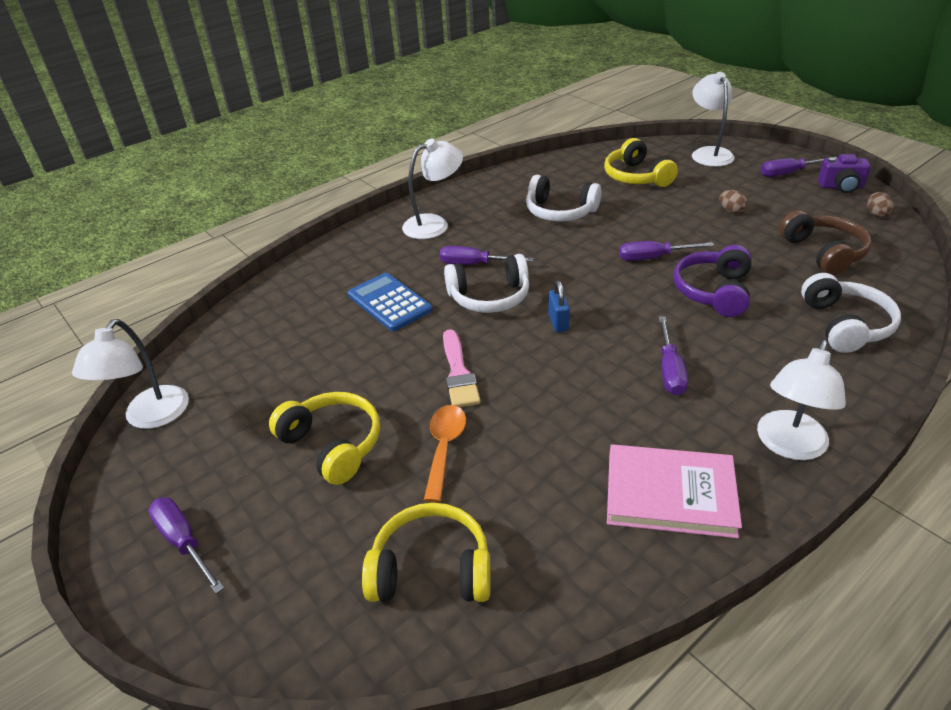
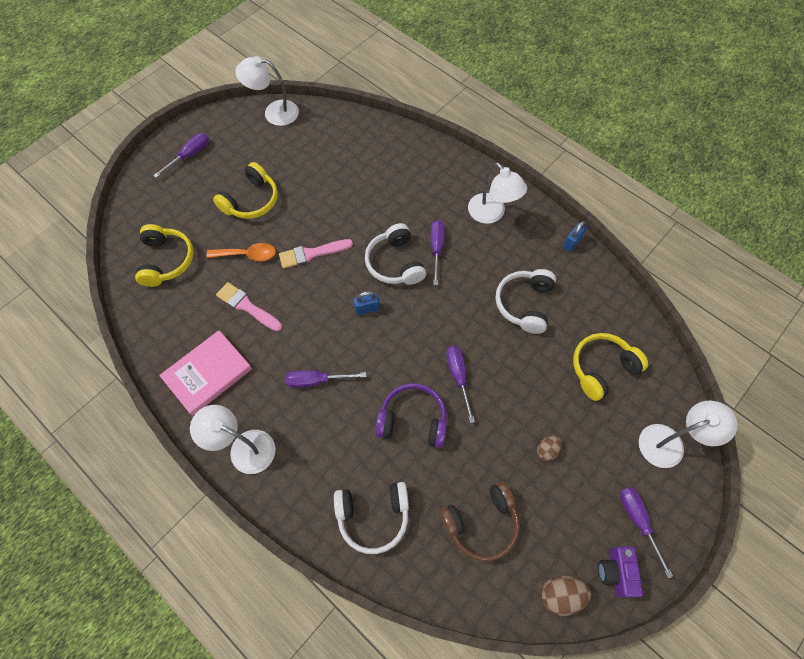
camera: 80 degrees right, 25 degrees up
blue calculator [348,273,433,331] -> none
pink book [607,444,742,539] -> pink book turned 45 degrees clockwise [159,330,252,416]
brown egg [867,192,894,218] -> brown egg [541,576,591,616], size x1.55
none -> pink brush [216,282,282,331]
none -> blue padlock [563,221,587,252]

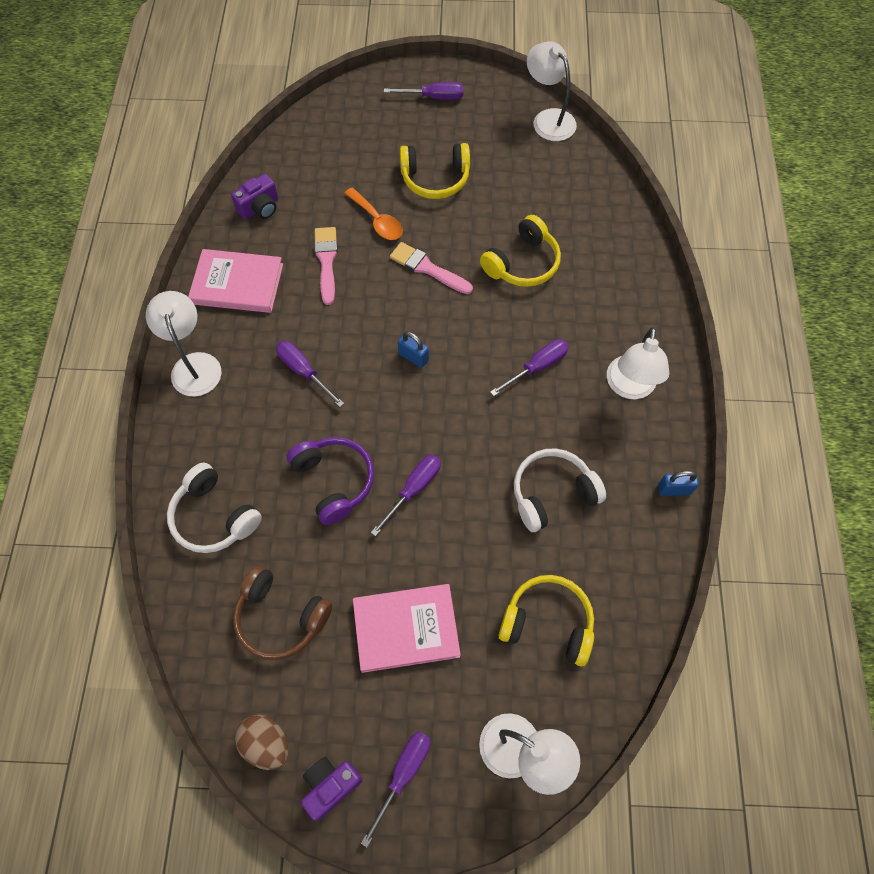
camera: 50 degrees right, 0 degrees up
yellow headphones [135,224,194,287] -> yellow headphones moved to [480,215,561,287]
white headphones [365,223,426,285] -> none
brown egg [537,436,562,461] -> pink book [353,584,461,673]
none -> purple camera [231,174,278,220]

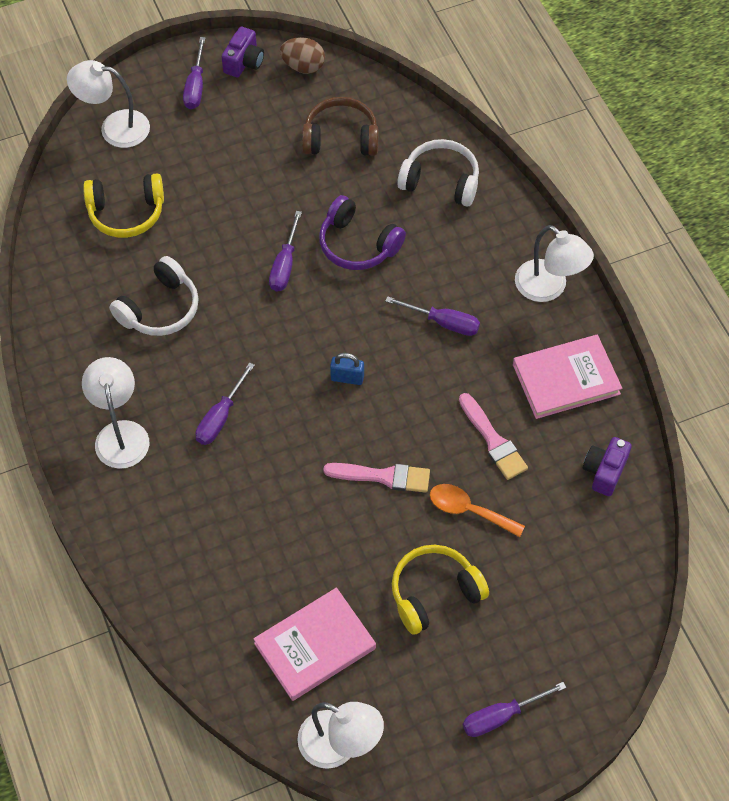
camera: 155 degrees right, 5 degrees down
pink book [353,584,461,673] -> pink book moved to [253,588,376,701]
yellow headphones [480,215,561,287] -> none
blue padlock [658,471,699,496] -> none

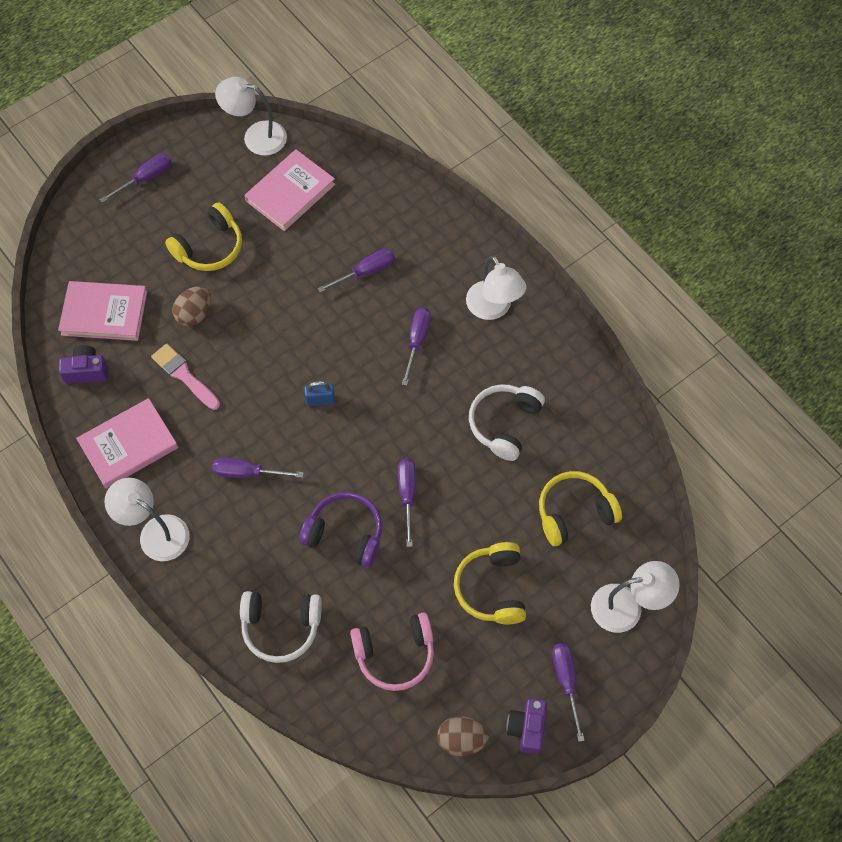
camera: 165 degrees right, 5 degrees up
brown headphones [302,97,379,156] -> pink headphones [350,613,434,691]
pink brush [323,463,430,493] -> none
orange spoon [430,484,525,537] -> brown egg [172,286,211,327]
purple camera [583,437,632,496] -> purple camera turned 105 degrees counterclockwise [59,345,108,384]
none -> pink book [58,281,147,341]
none -> purple screwdriver [317,249,395,293]
none -> yellow headphones [454,542,526,624]

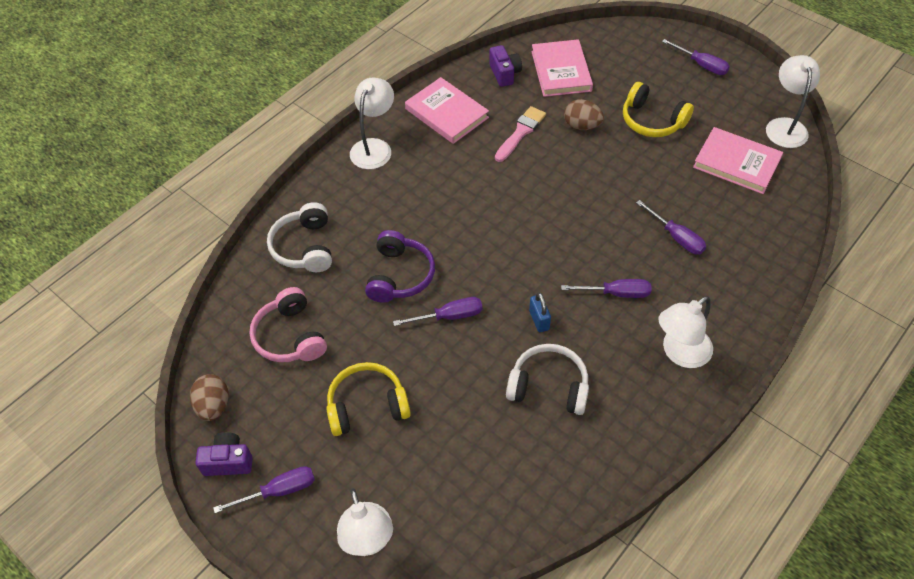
camera: 80 degrees right, 10 degrees down
purple screwdriver [212,458,304,478] -> none
blue padlock [304,381,335,406] -> blue padlock moved to [529,292,551,332]
yellow headphones [539,471,622,546] -> none

